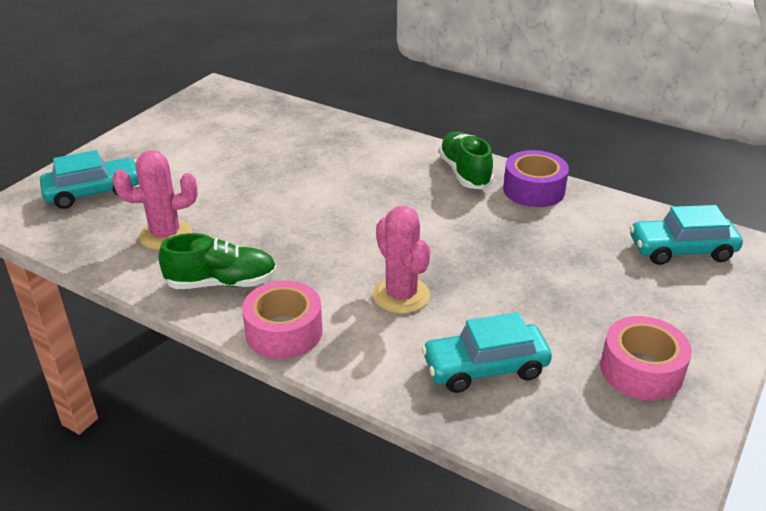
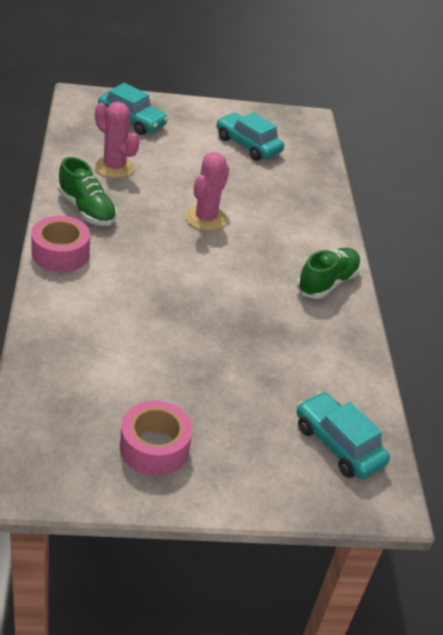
camera: 50 degrees right, 5 degrees up
pink cactus [373,206,430,314] -> pink cactus moved to [186,152,229,231]
turquoise car [421,312,552,393] -> turquoise car moved to [216,112,284,161]
purple tape [503,150,569,207] -> none

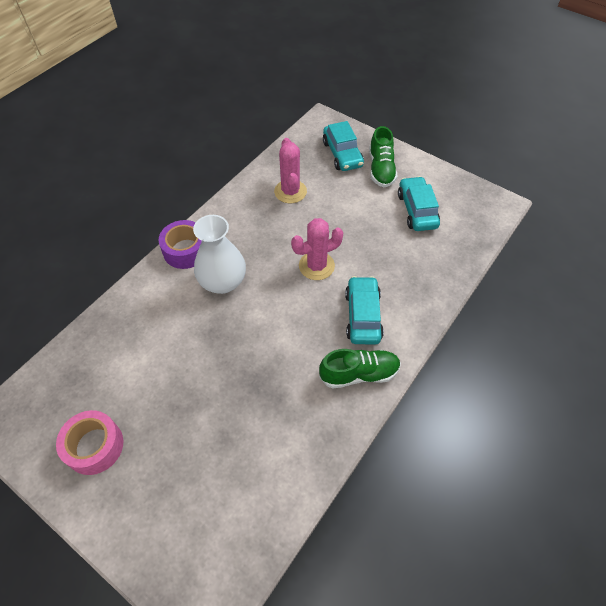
camera: 45 degrees right, 15 degrees up
pink tape [31,216,90,272] -> purple tape [159,220,202,269]
green shoe [58,157,117,226] -> green shoe moved to [369,126,397,187]
turquoise car [297,392,390,479] -> turquoise car moved to [345,276,384,345]
none -> white vase [193,215,246,294]

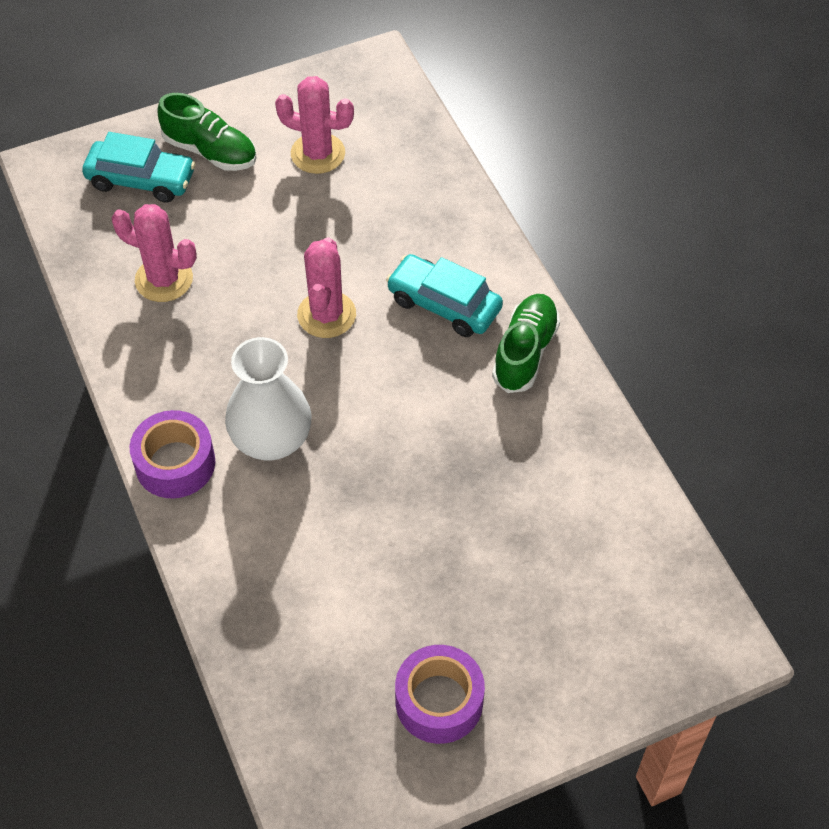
camera: 60 degrees left, 0 degrees up
pink tape [56,410,123,475] -> purple tape [395,645,485,744]
turquoise car [398,176,440,231] -> pink cactus [275,76,354,174]

